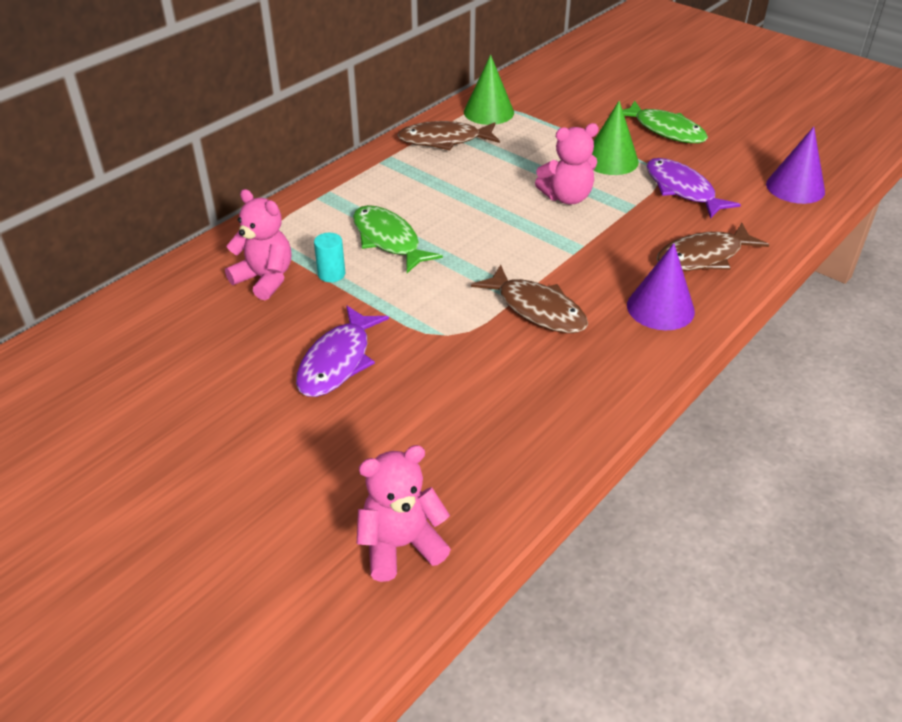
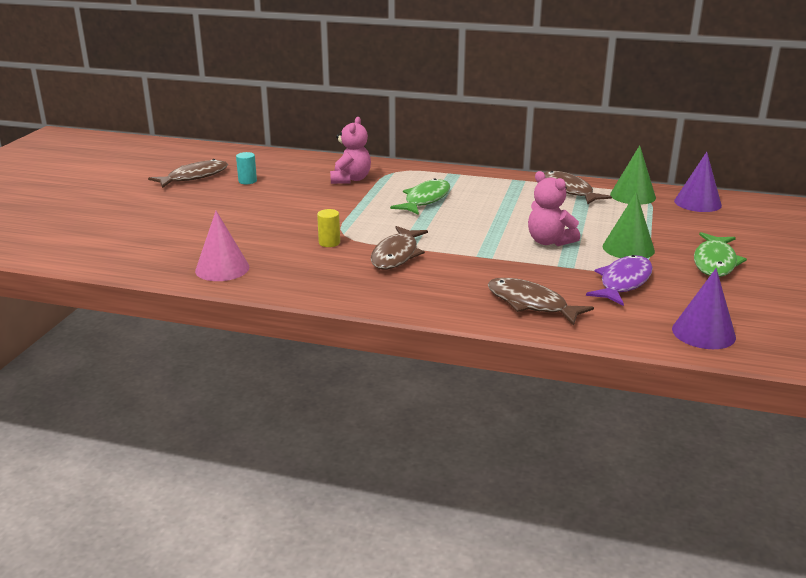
camera: 65 degrees right, 15 degrees down
purple fish [296,306,389,397] -> none
turquoise cylinder [314,233,345,282] -> turquoise cylinder moved to [236,152,257,184]
pink teddy bear [357,445,451,582] -> none
purple cone [627,243,695,330] -> purple cone moved to [674,152,722,212]
none -> brown fish [148,159,228,188]
none -> pink cone [195,211,249,281]
none -> yellow cylinder [317,209,340,247]

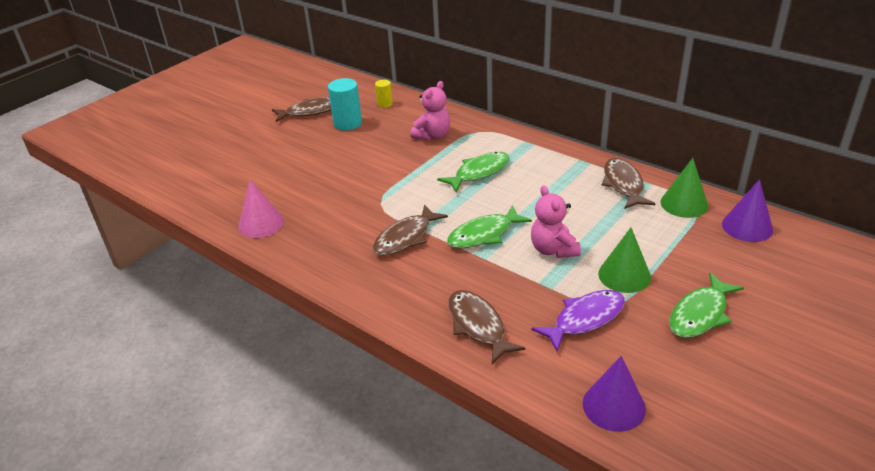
camera: 25 degrees right, 10 degrees up
turquoise cylinder [236,152,257,184] -> turquoise cylinder [328,78,362,131], size x1.77
yellow cylinder [317,209,340,247] -> yellow cylinder moved to [375,80,393,108]
none -> green fish [447,205,532,248]

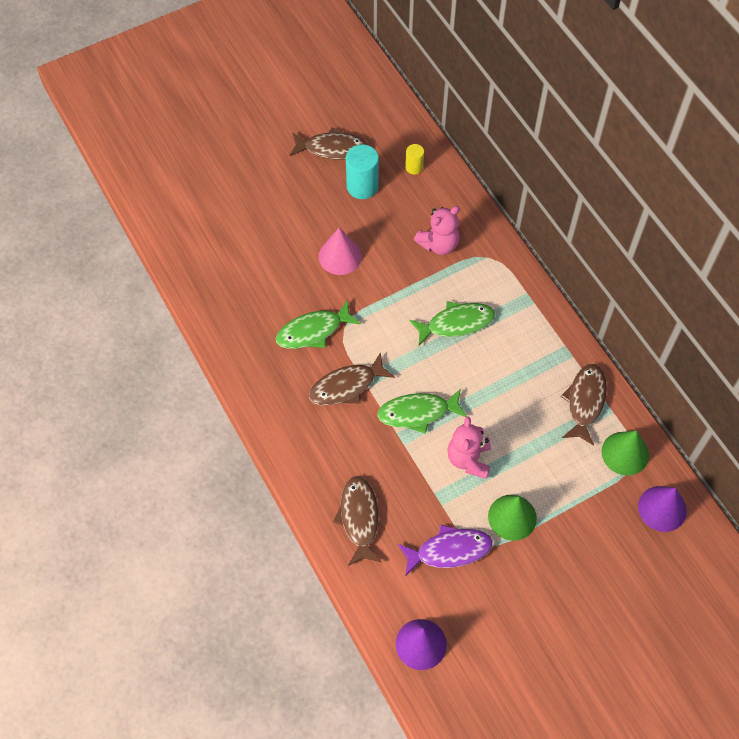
camera: 20 degrees right, 25 degrees up
pink cone [238,180,284,238] -> pink cone moved to [319,228,362,275]
green fish [669,272,744,338] -> green fish moved to [276,300,361,349]

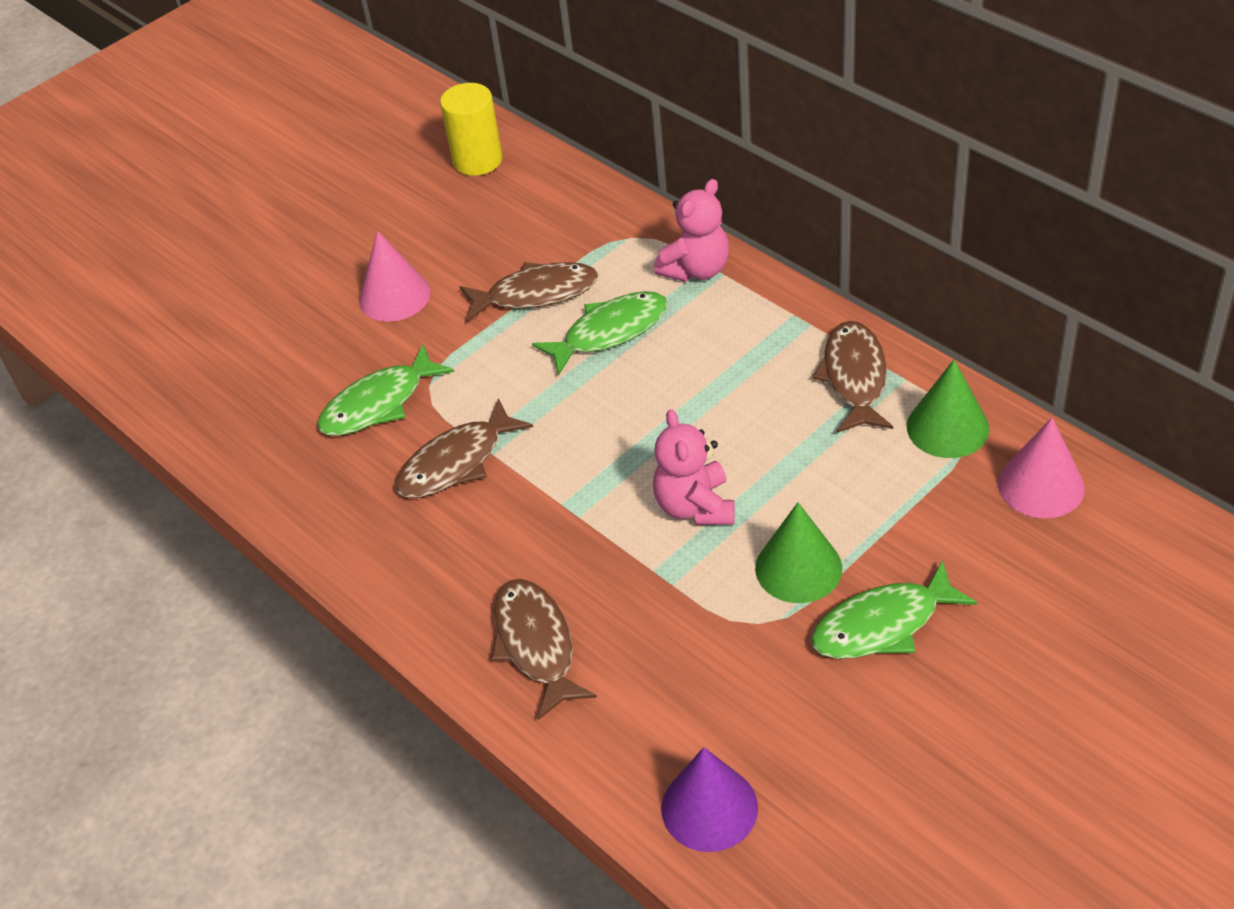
camera: 10 degrees left, 15 degrees down
brown fish [290,128,368,160] -> brown fish moved to [459,262,598,322]
turquoise cylinder [346,144,379,199] -> none
green fish [377,389,467,434] -> green fish moved to [811,560,977,659]
purple fish [398,525,493,575] -> none
yellow cylinder [405,144,424,175] -> yellow cylinder [440,83,503,176], size x1.77
pink teddy bear [414,206,460,255] -> pink teddy bear moved to [654,179,729,282]
purple cone [638,486,687,532] -> pink cone [998,418,1085,518]

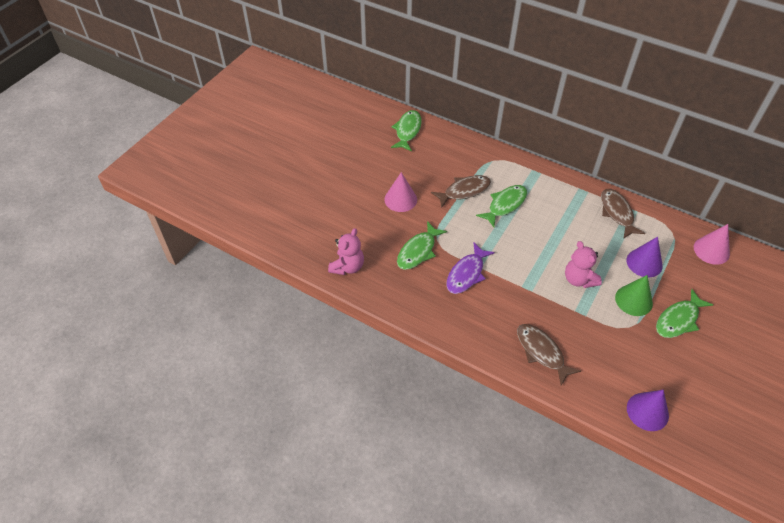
camera: 20 degrees left, 5 degrees up
brown fish [395,398,533,498] -> purple fish [446,243,495,294]
yellow cylinder [440,83,503,176] -> green fish [391,110,422,152]
pink teddy bear [654,179,729,282] -> pink teddy bear moved to [328,228,364,275]
green cone [907,360,989,458] -> none
none -> purple cone [626,237,663,277]

